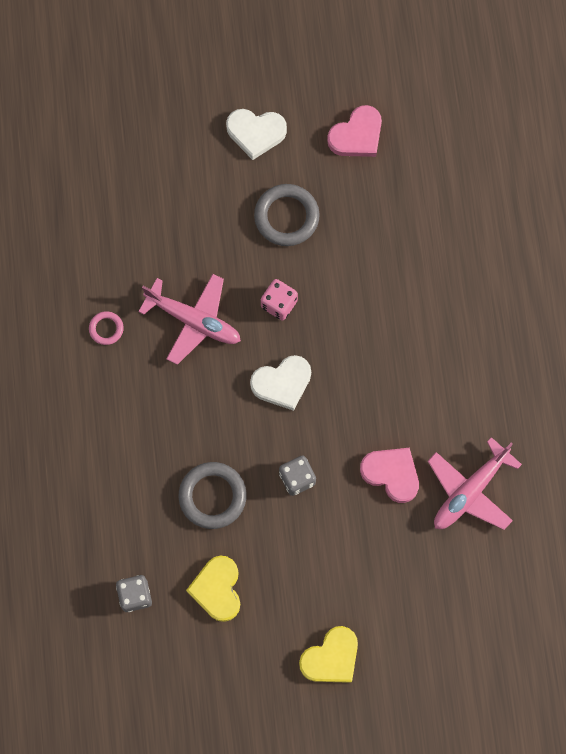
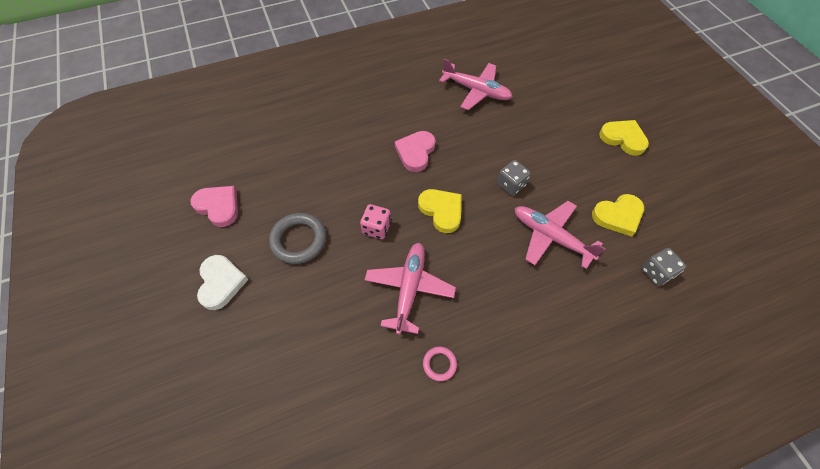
camera: 105 degrees left, 15 degrees down
grey ring [179,462,247,529] -> pink plane [515,201,606,269]
white heart [250,355,311,411] -> yellow heart [418,189,462,233]
pink heart [360,448,419,503] -> pink heart moved to [395,131,436,172]

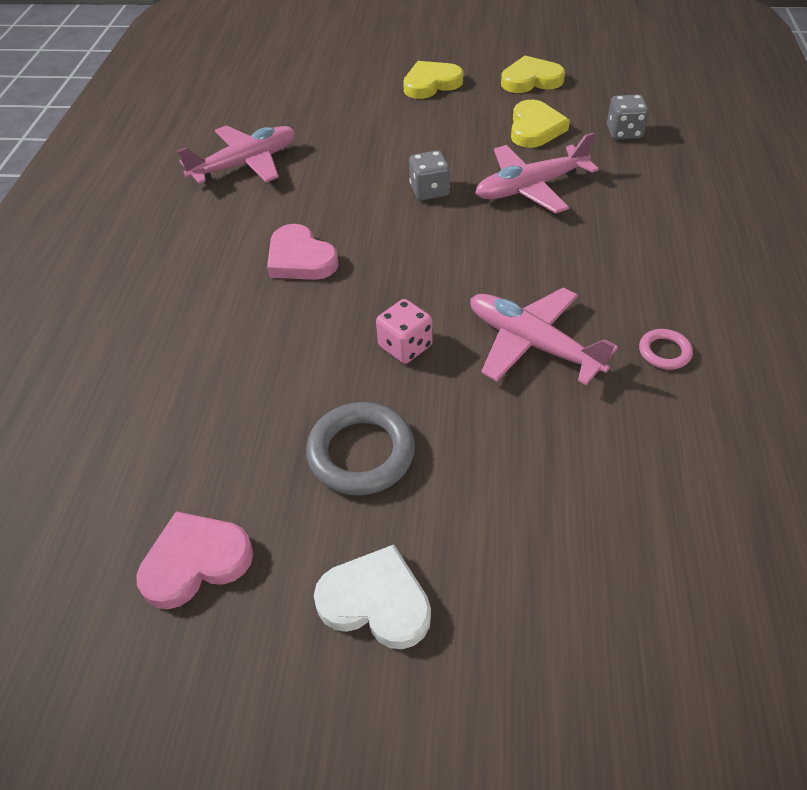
camera: 60 degrees left, 10 degrees down
yellow heart [418,189,462,233] -> yellow heart moved to [501,56,565,93]

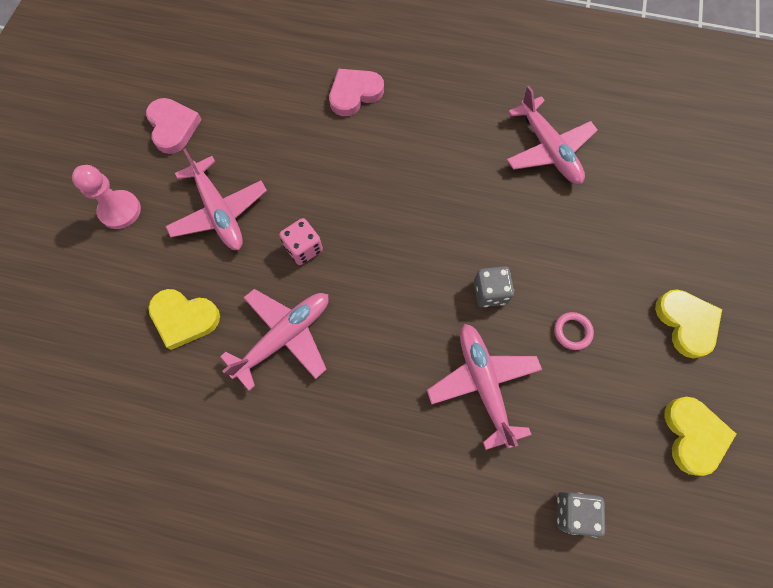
camera: 95 degrees right, 20 degrees up
pink heart [267,224,339,280] -> pink heart moved to [329,69,384,116]
grey ring [306,402,415,496] -> pink plane [165,149,267,250]
white heart [314,545,431,649] -> pink pawn [72,165,141,229]
yellow heart [511,100,570,148] -> yellow heart moved to [148,289,220,350]
pink ring [639,329,693,370] -> pink ring moved to [554,312,594,350]

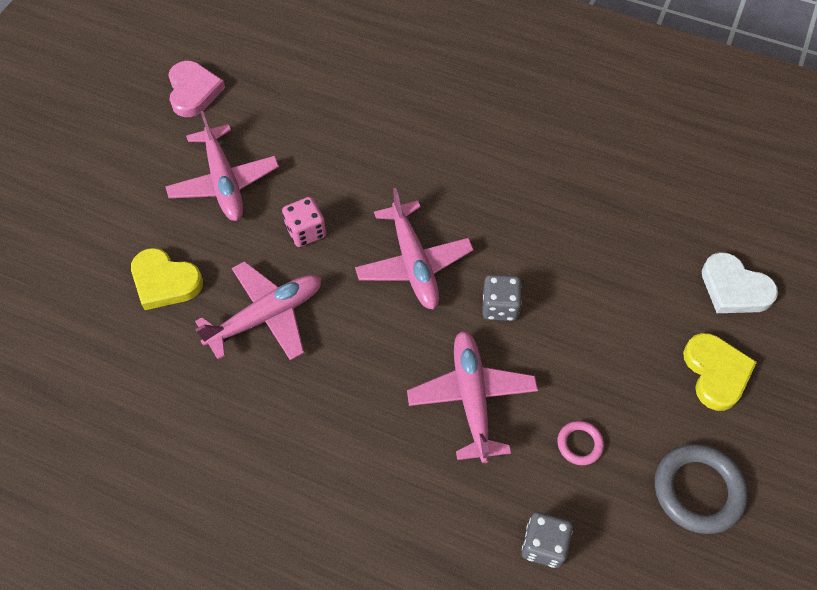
camera: 10 degrees right, 10 degrees down
pink pawn [72,165,141,229] -> none
pink heart [329,69,384,116] -> none
pink plane [507,86,598,184] -> pink plane moved to [355,188,474,310]
pink ring [554,312,594,350] -> pink ring moved to [557,421,604,465]
yellow heart [665,397,736,476] -> grey ring [655,444,748,534]
none -> white heart [702,252,778,313]

